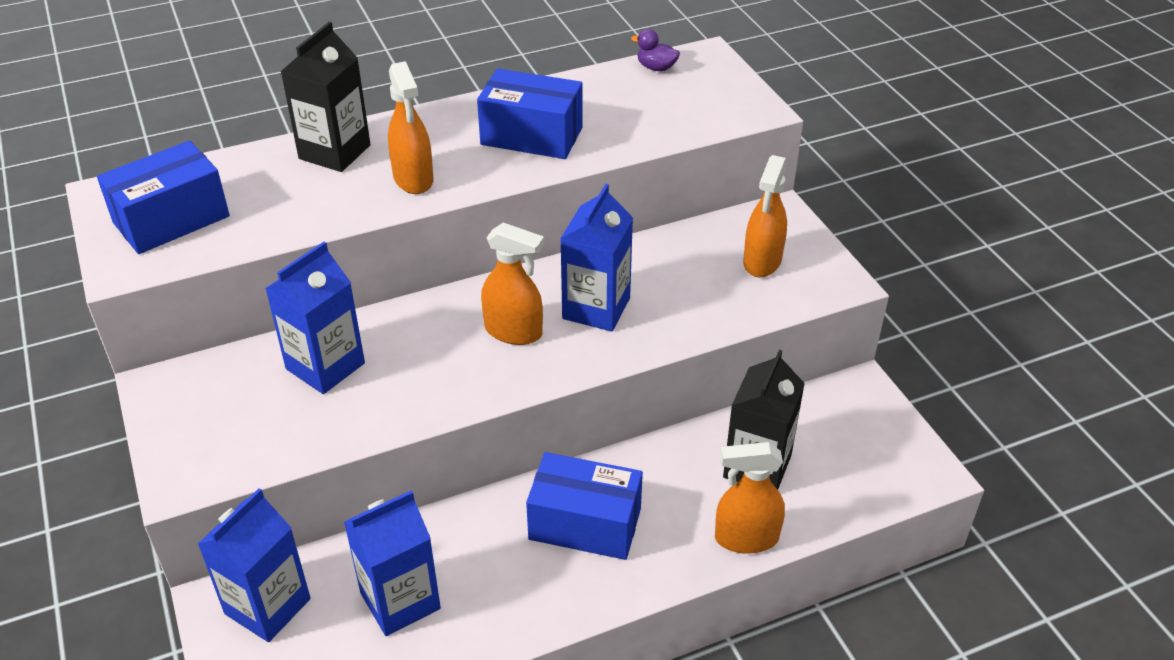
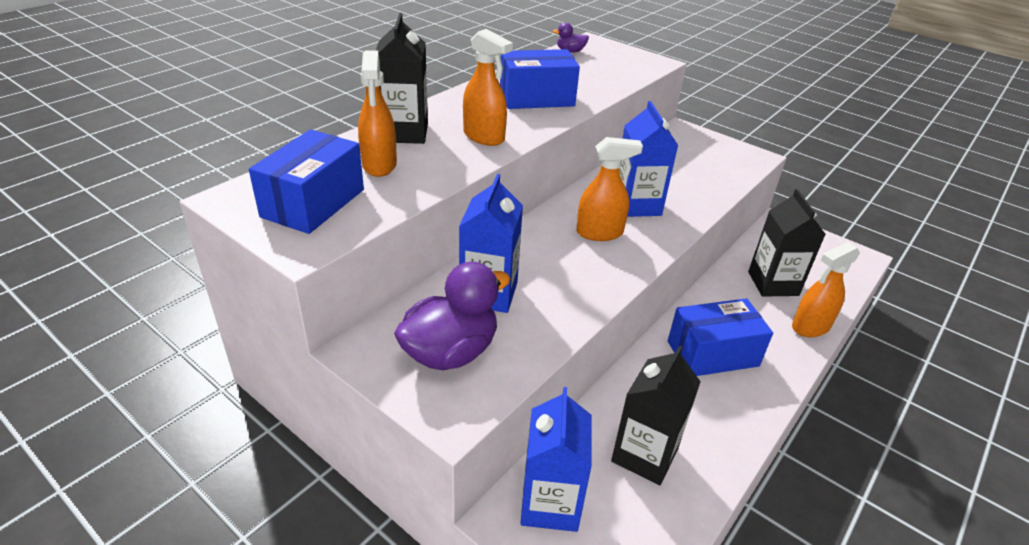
camera: 30 degrees left, 5 degrees down
blue carton [344,490,441,636] -> black carton [611,345,701,485]
orange spray bottle [743,155,787,277] -> orange spray bottle moved to [358,50,397,177]
none -> purple duck [394,262,510,370]

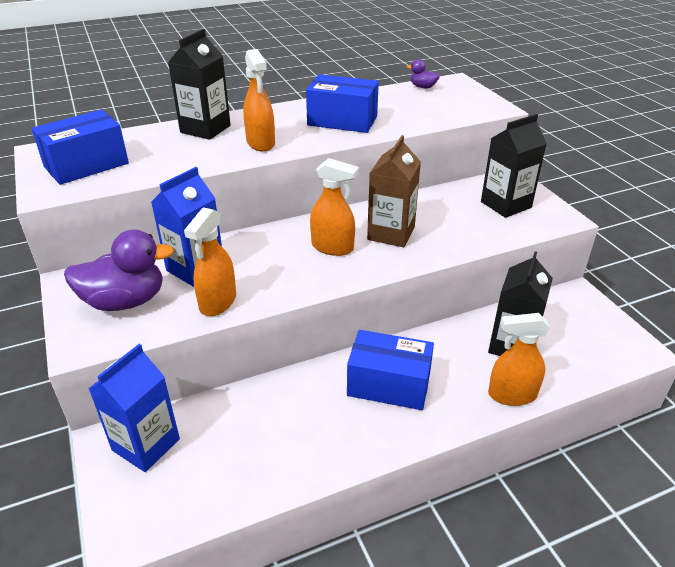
camera: 30 degrees right, 0 degrees up
orange spray bottle [358,50,397,177] -> orange spray bottle moved to [184,207,236,316]
black carton [611,345,701,485] -> black carton moved to [481,114,547,218]
blue carton [619,101,679,217] -> brown carton [367,135,421,247]

